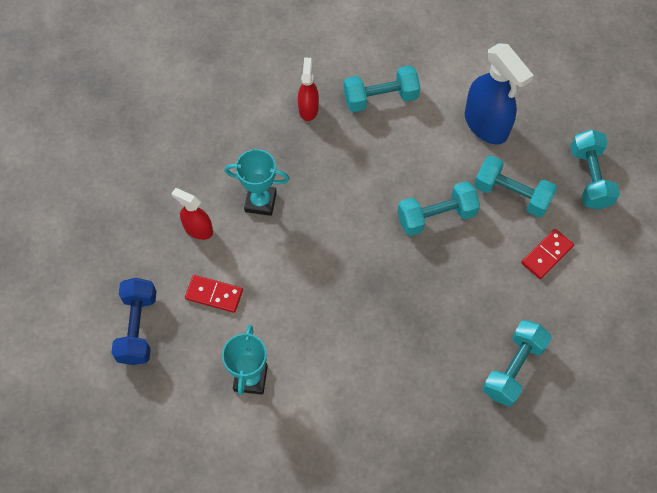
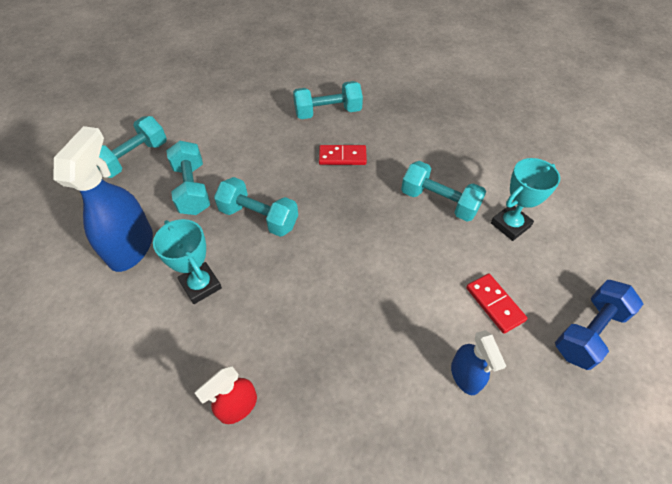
camera: 135 degrees left, 10 degrees down
red spray bottle [171,188,213,240] -> blue spray bottle [451,330,506,395]
turquoise trophy [224,149,289,216] -> turquoise trophy moved to [153,219,222,304]
turquoise dumbbell [344,65,420,112] -> turquoise dumbbell moved to [401,161,486,222]
red domino [521,229,574,279] -> red domino moved to [319,145,367,165]

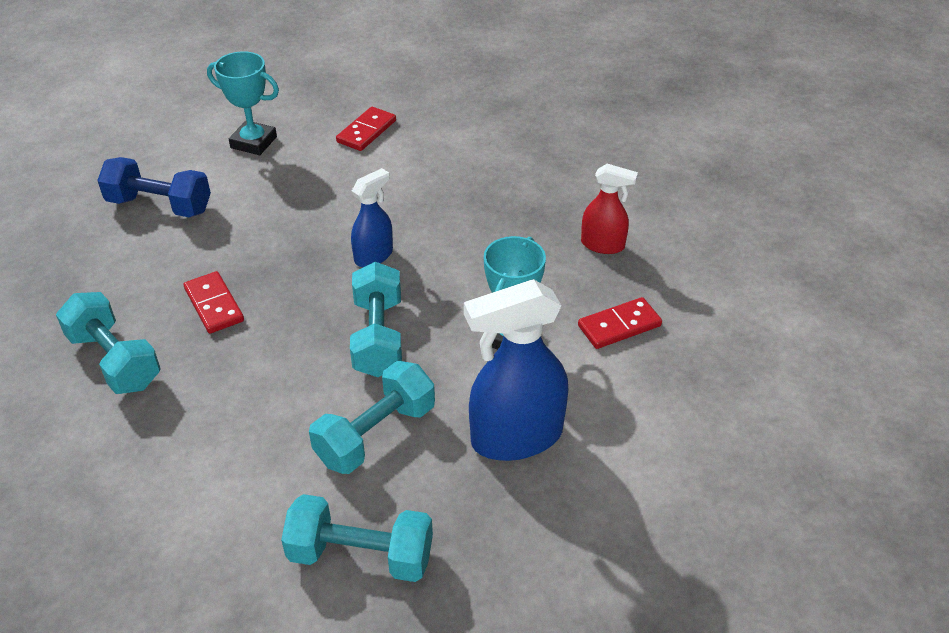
camera: 120 degrees left, 10 degrees down
turquoise dumbbell [401,161,486,222] -> none
blue spray bottle [451,330,506,395] -> blue spray bottle moved to [351,168,393,267]
blue dumbbell [555,280,643,370] -> blue dumbbell moved to [97,157,211,217]
none -> red domino [578,297,662,349]

